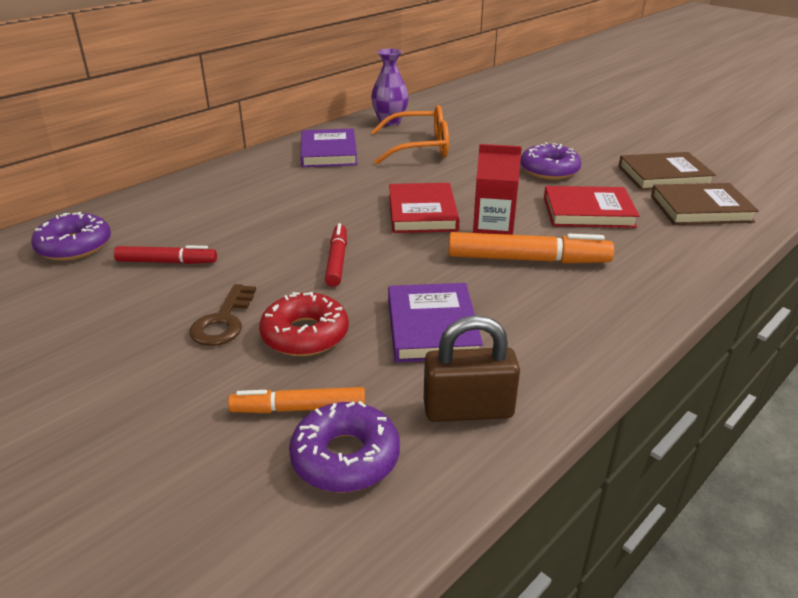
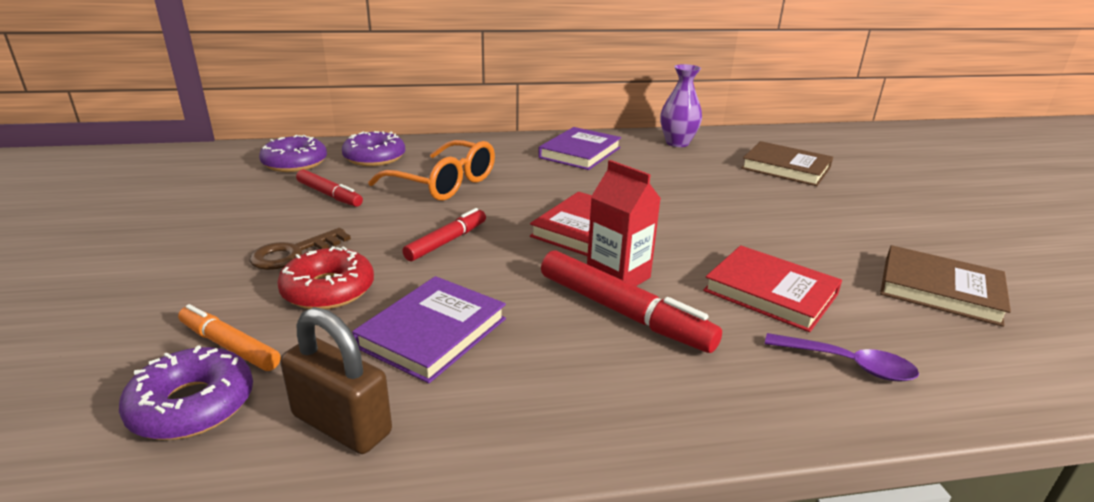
camera: 35 degrees right, 5 degrees down
orange glasses [371,105,449,165] -> orange glasses moved to [368,140,495,201]
orange marker [448,232,614,264] -> red marker [541,250,722,353]
purple donut [520,142,581,180] -> purple donut moved to [342,131,405,166]
brown book [651,183,759,225] -> brown book moved to [741,141,833,186]
none -> purple spoon [765,333,919,382]

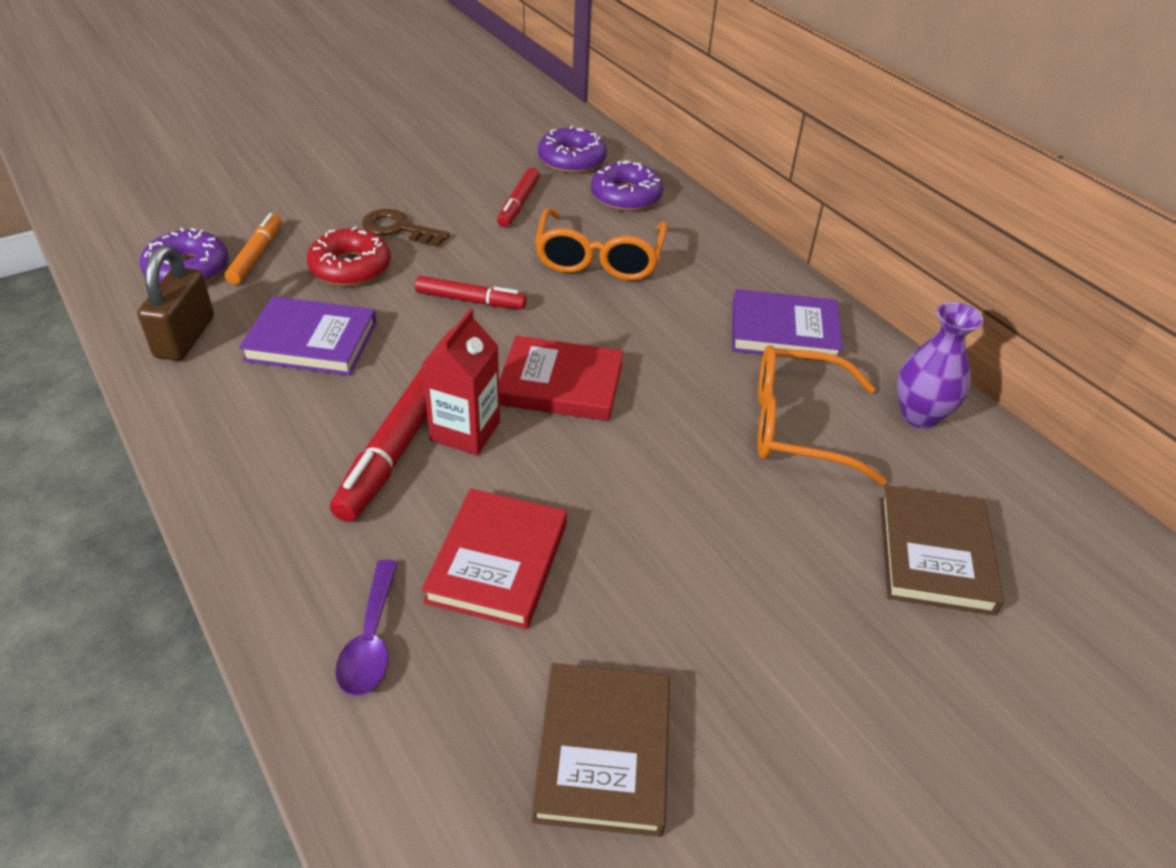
camera: 65 degrees right, 15 degrees up
none -> orange glasses [758,345,887,485]

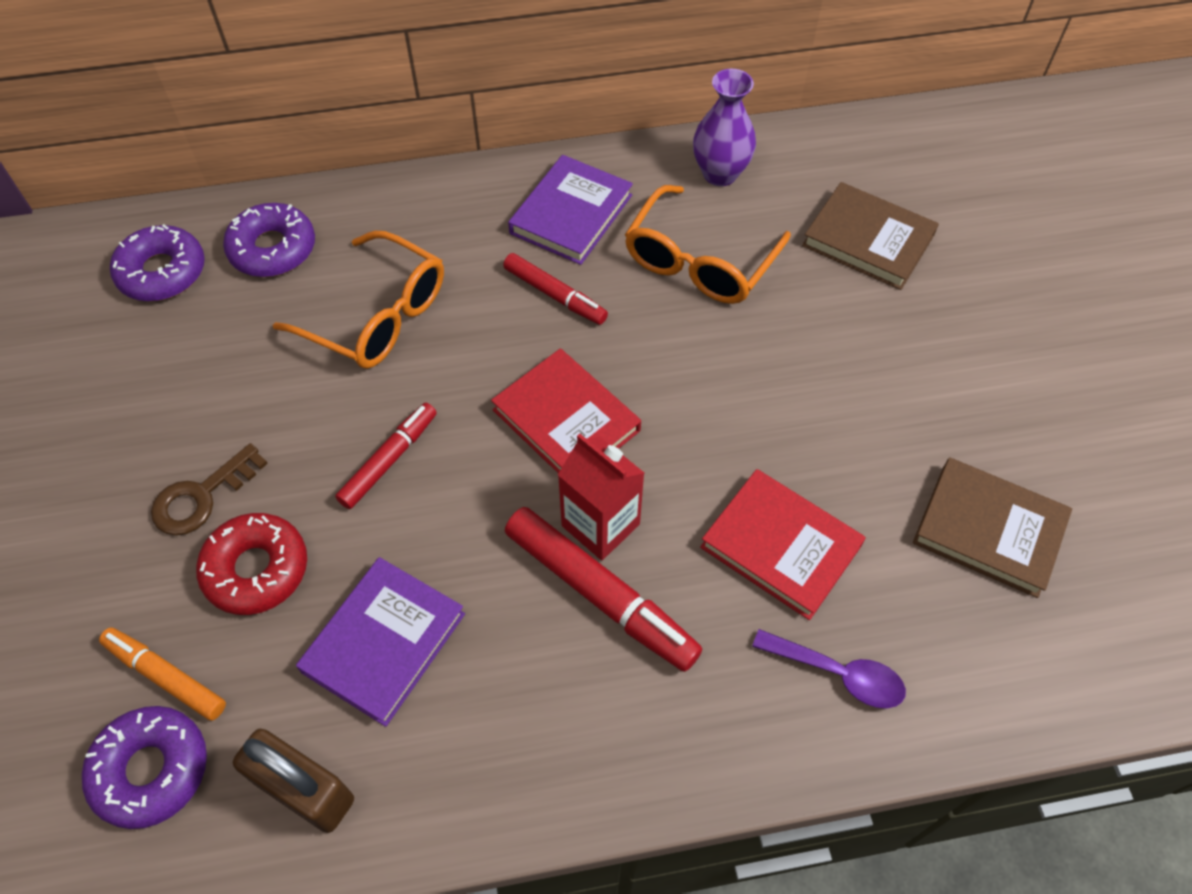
camera: 65 degrees left, 15 degrees up
red marker [497,168,540,227] -> red marker moved to [503,253,608,325]
red book [499,336,623,421] -> red book turned 75 degrees counterclockwise [491,349,641,473]

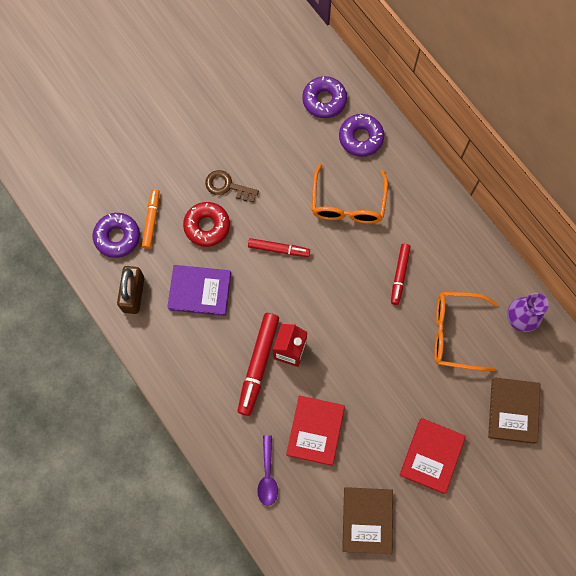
camera: 65 degrees right, 15 degrees up
red book [491,349,641,473] -> red book moved to [399,418,466,494]
purple book [508,155,633,265] -> none

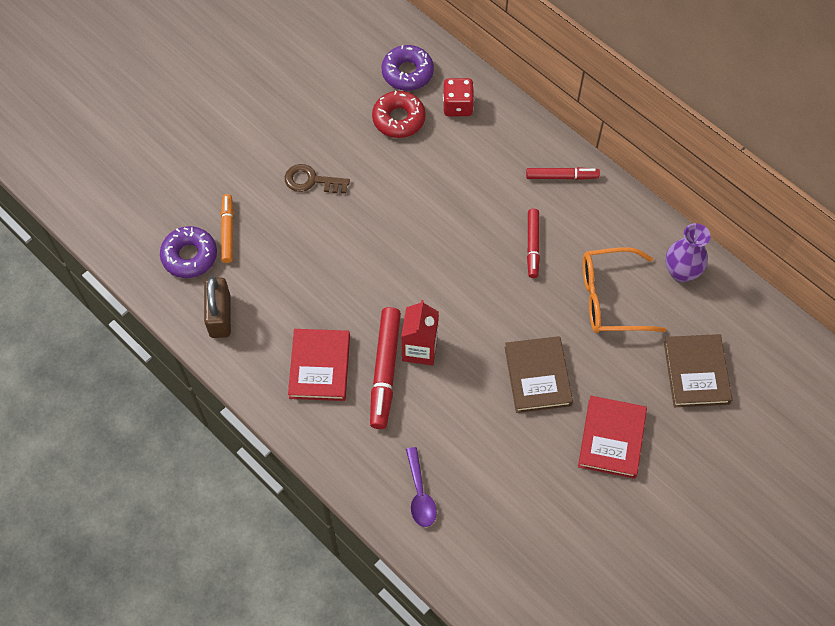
camera: 10 degrees left, 10 degrees down
purple book [167,265,231,316] -> none
red donut [183,202,230,247] -> red donut moved to [372,91,426,138]
red marker [248,238,310,257] -> red marker moved to [526,167,600,180]
red book [286,395,345,466] -> red book moved to [288,329,350,401]
orange glasses [312,164,388,224] -> none
purple donut [339,114,384,157] -> red dice [443,78,474,116]
brown book [342,487,393,554] -> brown book moved to [505,336,573,413]

